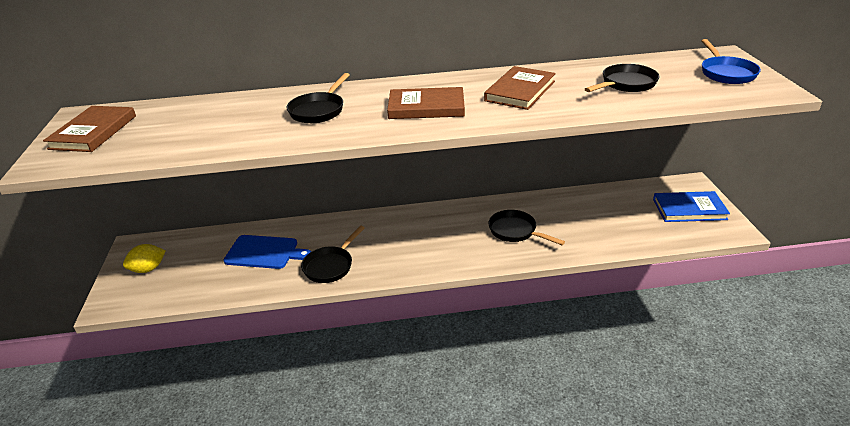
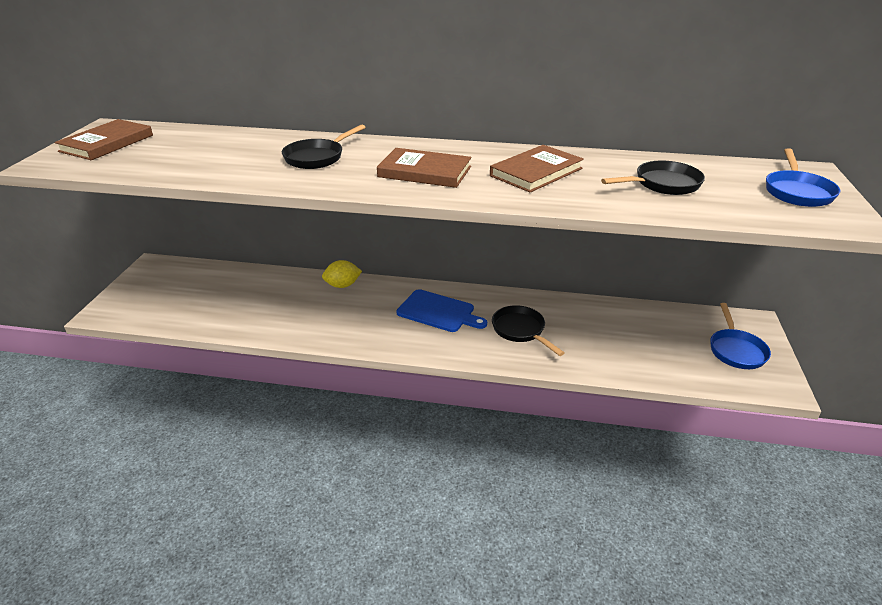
camera: 15 degrees right, 0 degrees up
yellow lemon [123,244,165,273] -> yellow lemon moved to [322,260,362,288]
blue cutting board [224,235,311,269] -> blue cutting board moved to [396,289,487,332]
black pan [301,226,365,283] -> none
blue book [653,191,730,222] -> blue pan [710,303,771,369]

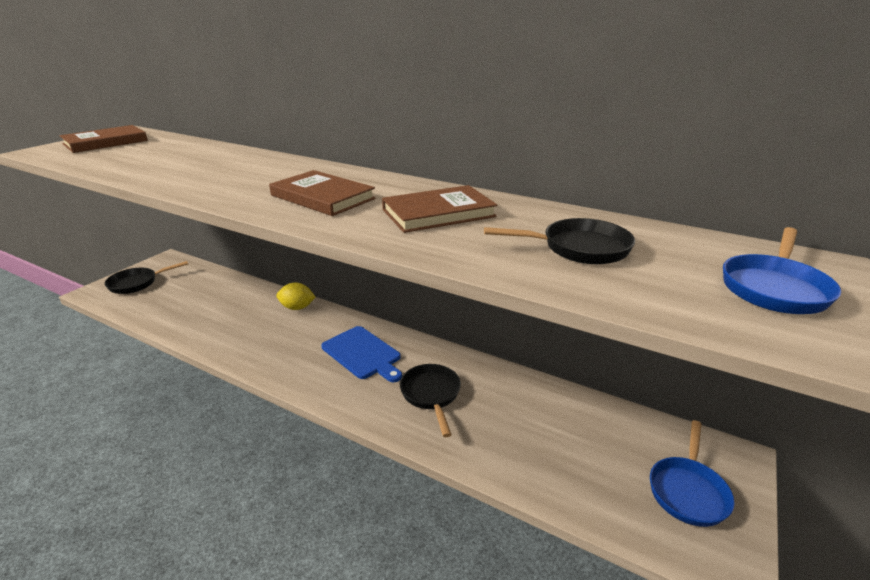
camera: 20 degrees right, 5 degrees down
black pan [282,125,366,169] -> black pan moved to [105,261,188,294]

